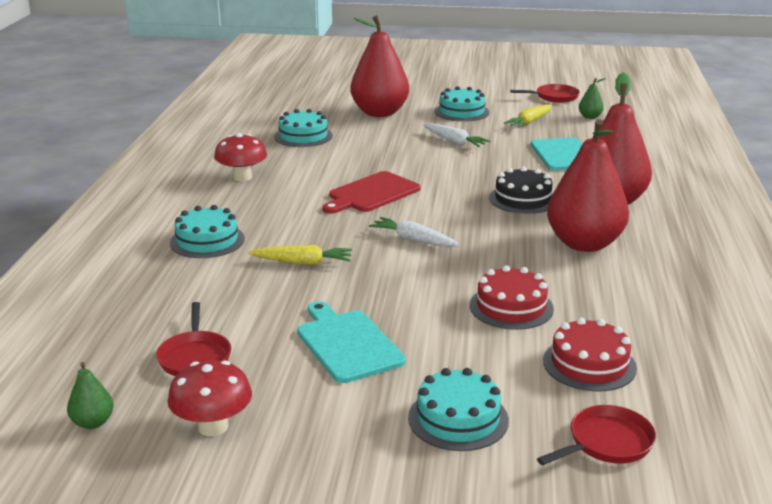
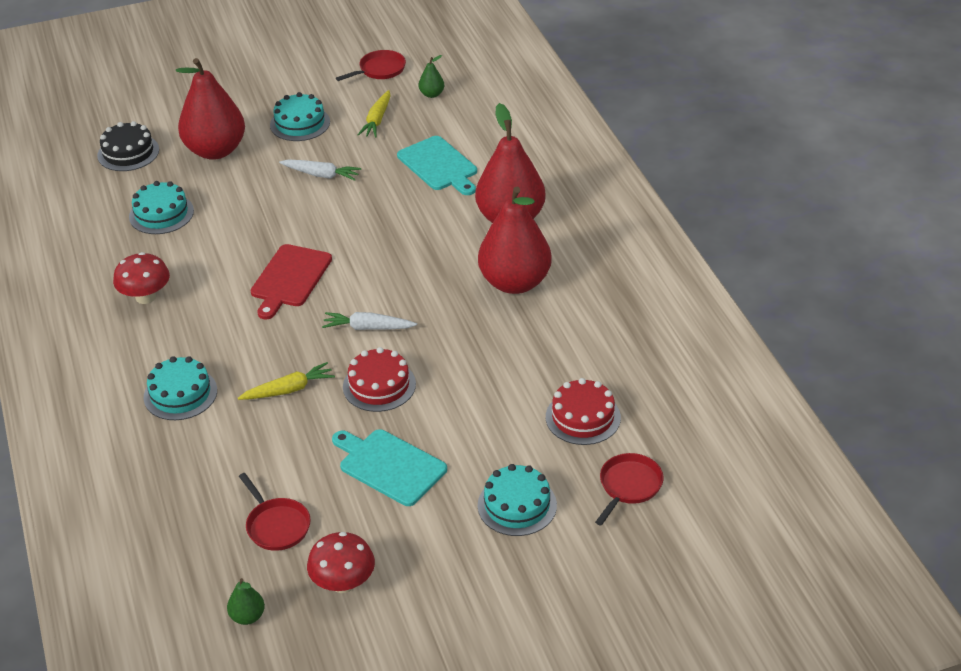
camera: 25 degrees left, 15 degrees up
red cake [470,265,554,330] -> red cake moved to [343,347,416,412]
black cake [489,167,553,214] -> black cake moved to [97,121,159,171]

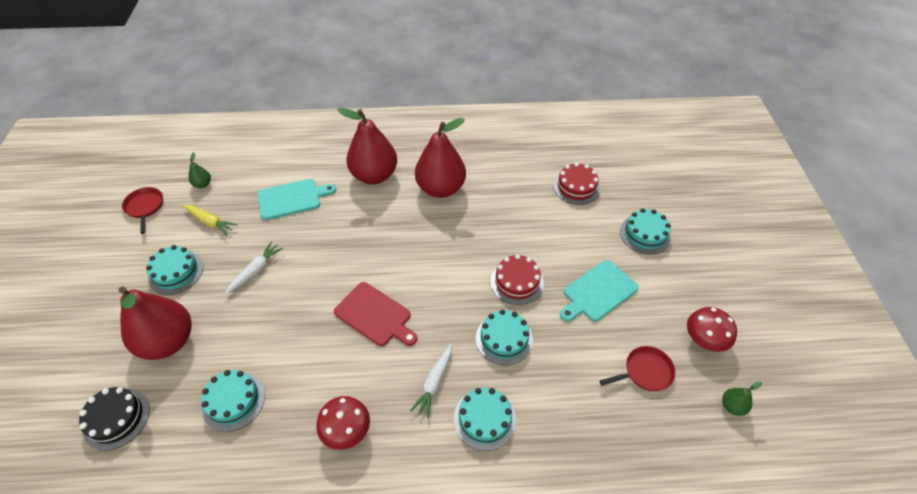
camera: 75 degrees left, 10 degrees up
yellow carrot [238,362,335,400] -> turquoise cake [476,309,533,365]
white carrot [322,312,417,330] -> white carrot moved to [410,344,452,418]
red pan [595,453,663,525] -> none

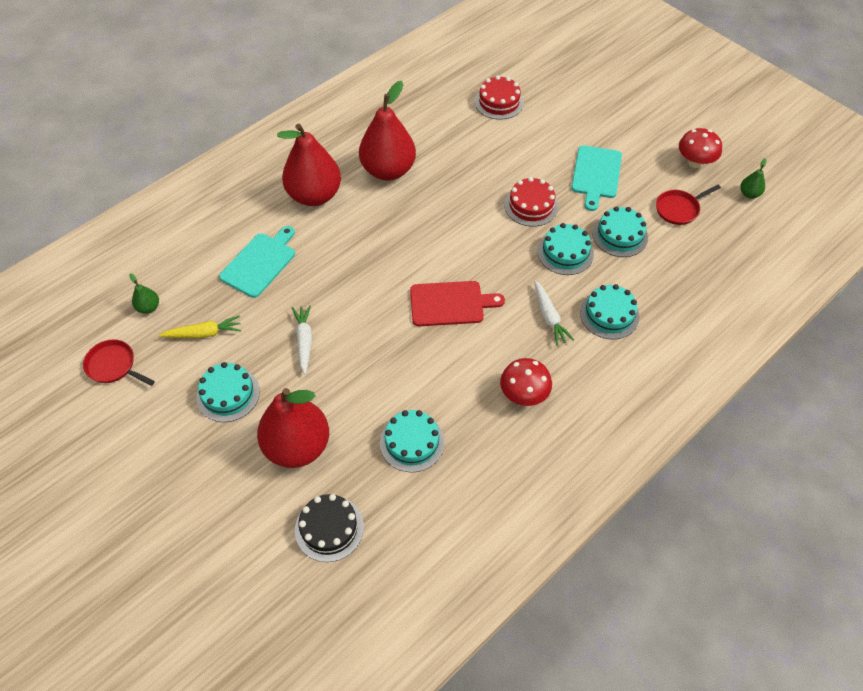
camera: 40 degrees left, 5 degrees up
red pan [600,346,676,391] -> red pan turned 150 degrees counterclockwise [656,185,721,225]
turquoise cake [620,208,671,255] -> turquoise cake moved to [592,206,648,257]

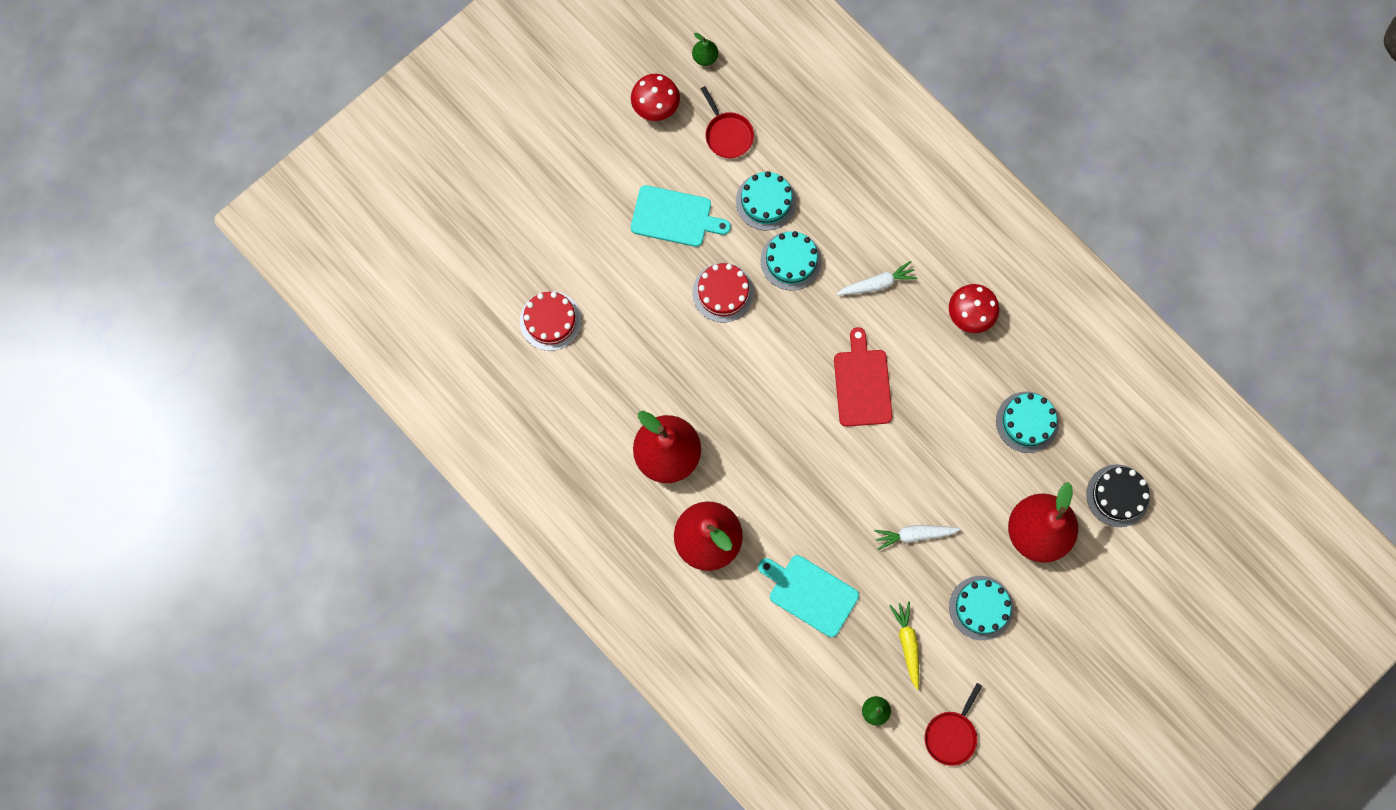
camera: 90 degrees left, 20 degrees up
turquoise cake [580,284,639,340] -> none

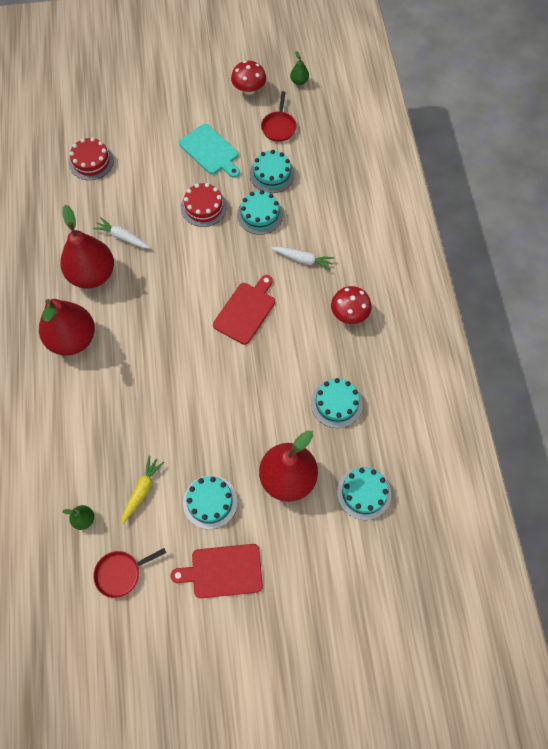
camera: 35 degrees right, 10 degrees down
turquoise cutting board [758,555,859,637] -> none
white carrot [874,525,961,550] -> white carrot moved to [93,217,151,249]
black cake [1086,464,1150,527] -> turquoise cake [337,467,391,520]
none -> red cutting board [171,544,263,598]

